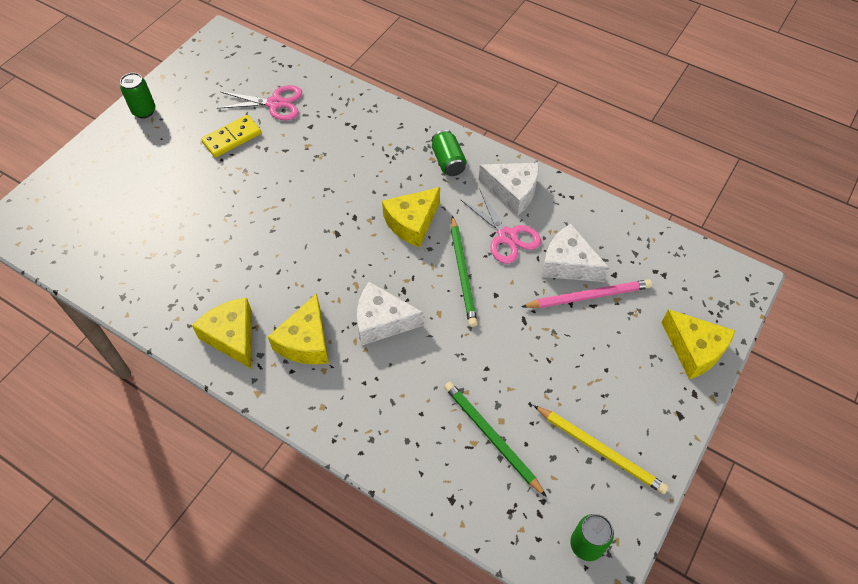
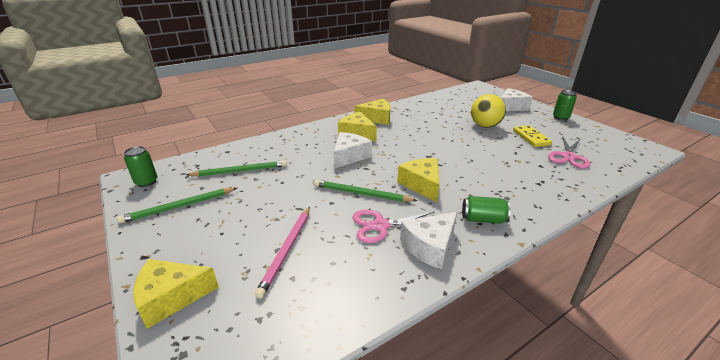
camera: 115 degrees right, 25 degrees down
yellow pencil [533,405,669,494] -> green pencil [117,188,237,224]
white cheese [542,224,609,282] -> white cheese moved to [501,88,533,111]
none -> yellow ball [471,94,506,128]

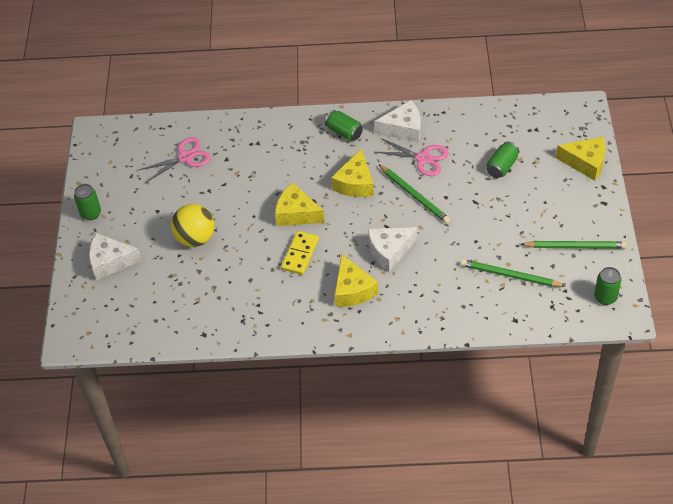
camera: 145 degrees left, 20 degrees up
pink pencil [255,207,310,299] -> green can [487,141,519,178]
yellow cheese [354,99,390,125] -> yellow cheese moved to [275,183,325,226]
yellow domino [513,125,552,147] -> yellow domino moved to [281,231,319,275]

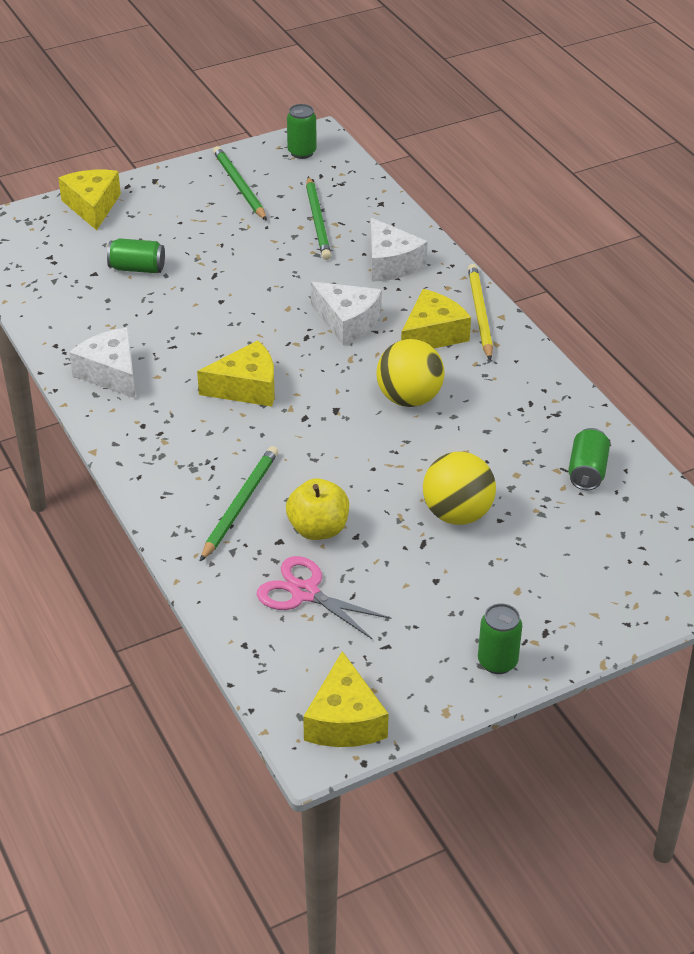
camera: 120 degrees left, 10 degrees down
white cheese [89,233,142,280] -> white cheese moved to [370,218,428,282]
yellow cheese [275,183,325,226] -> yellow cheese moved to [303,651,389,747]
yellow domino [281,231,319,275] -> yellow ball [376,339,444,407]
green can [325,110,363,141] -> green can moved to [568,428,610,490]
pink scissors [375,138,449,176] -> none
green pencil [378,164,450,223] -> green pencil moved to [200,446,278,561]
none -> yellow apple [286,478,349,540]
none -> yellow pencil [468,264,493,361]

